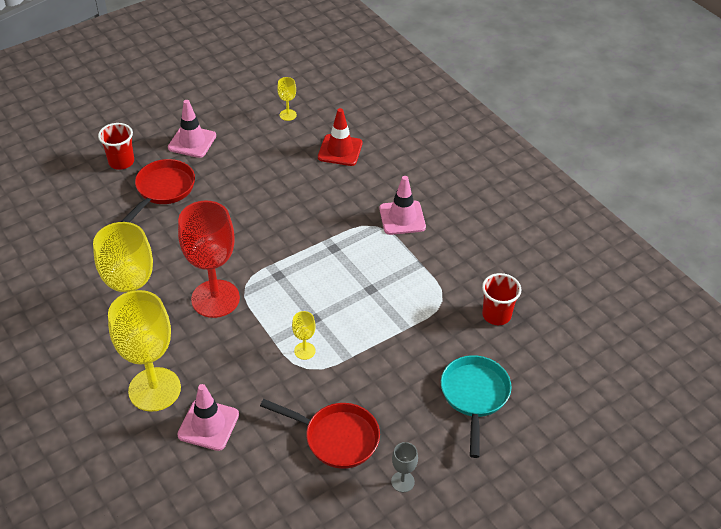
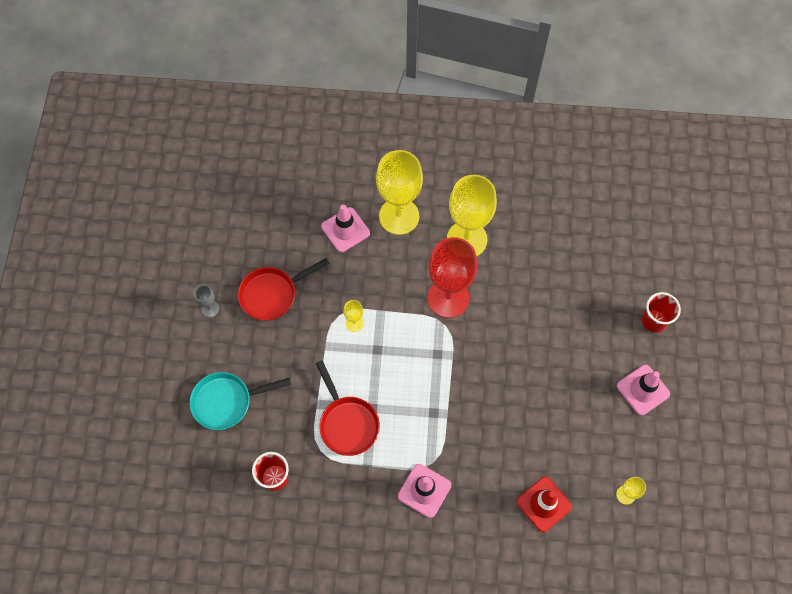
camera: 130 degrees right, 20 degrees up
red pan [121,159,195,222] -> red pan moved to [316,360,380,456]
turquoise pan [441,355,512,458] -> turquoise pan turned 120 degrees clockwise [190,372,291,430]

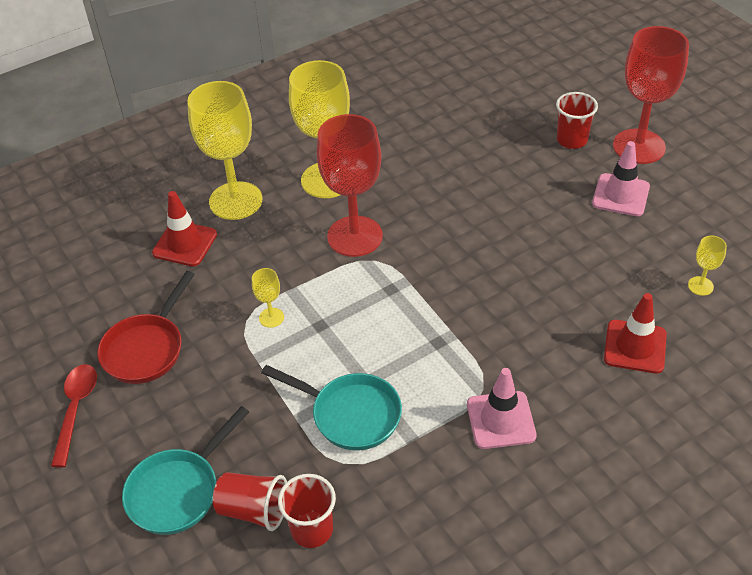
camera: 35 degrees left, 20 degrees down
grey goblet [194,285,219,317] -> red spoon [51,364,97,467]
red pan [316,360,380,456] -> turquoise pan [261,365,402,450]
pink traffic cone [321,205,370,252] -> red traffic cone [152,191,217,266]
none -> red cup [213,472,287,531]
none -> red goblet [613,26,689,164]

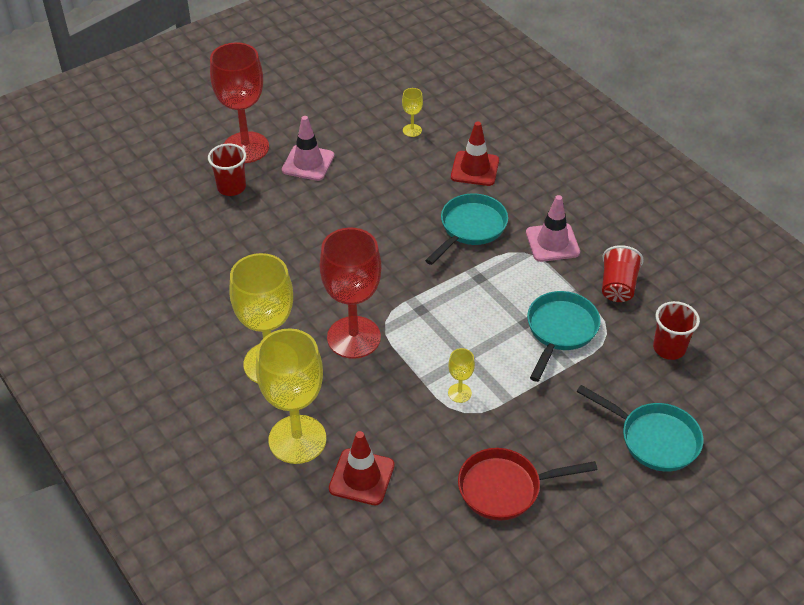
camera: 95 degrees left, 0 degrees up
red spoon [51,364,97,467] -> none
red pan [97,271,195,384] -> red pan turned 150 degrees clockwise [458,448,597,521]
red cup [213,472,287,531] -> red cup moved to [602,245,644,302]
none -> turquoise pan [425,193,508,265]

